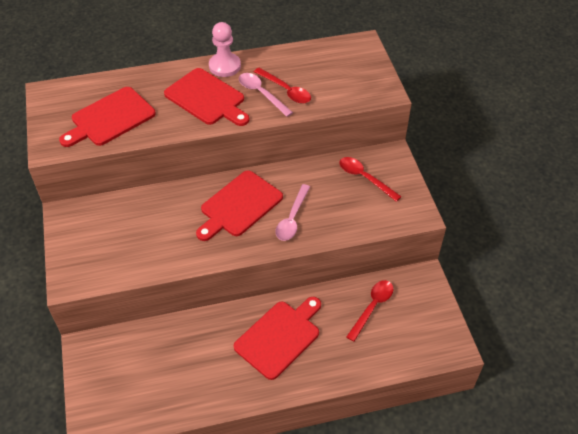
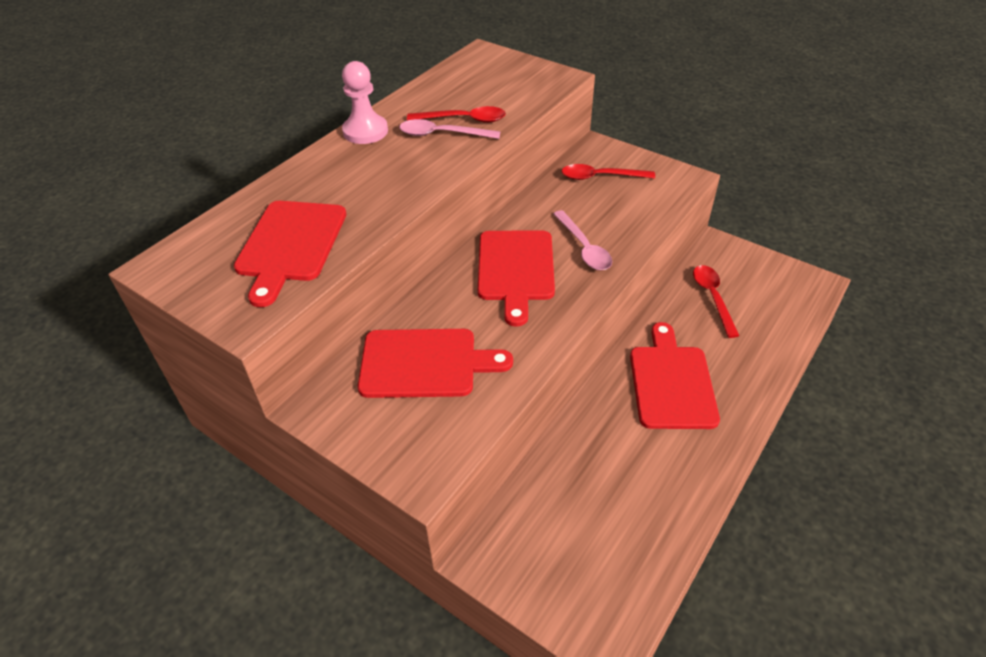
camera: 40 degrees left, 5 degrees down
red cutting board [164,68,249,126] -> red cutting board moved to [358,329,513,398]

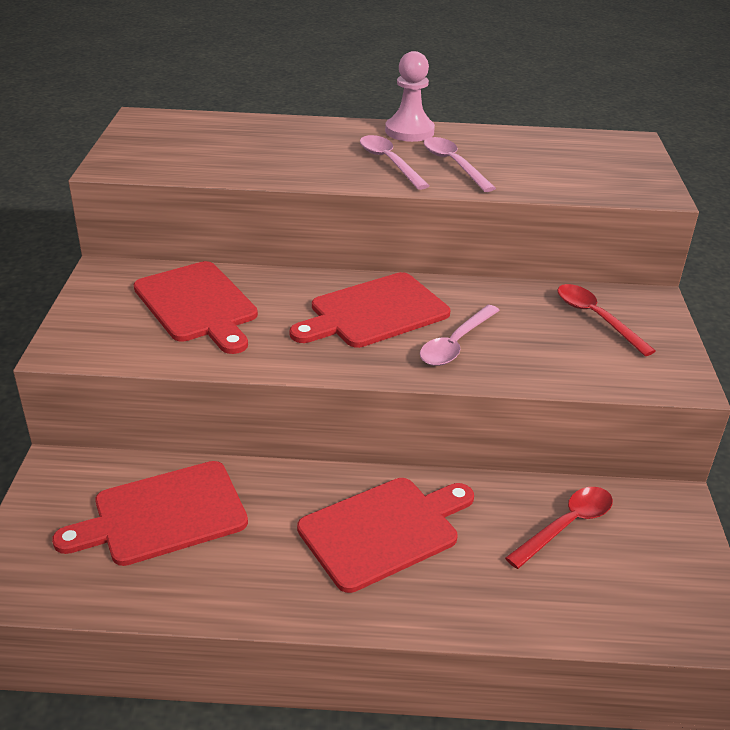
camera: 55 degrees right, 10 degrees down
red cutting board [234,201,346,307] -> red cutting board moved to [52,461,248,566]
red spoon [407,106,506,123] -> none
none -> pink spoon [360,135,429,190]

